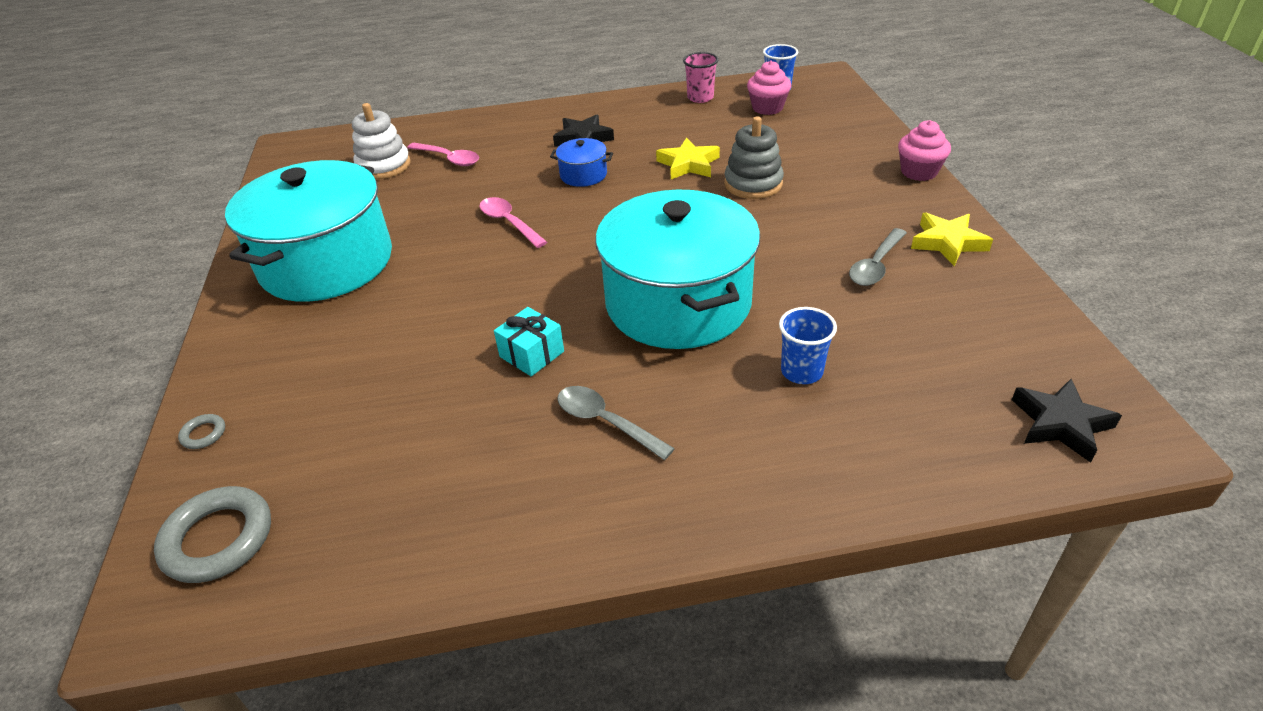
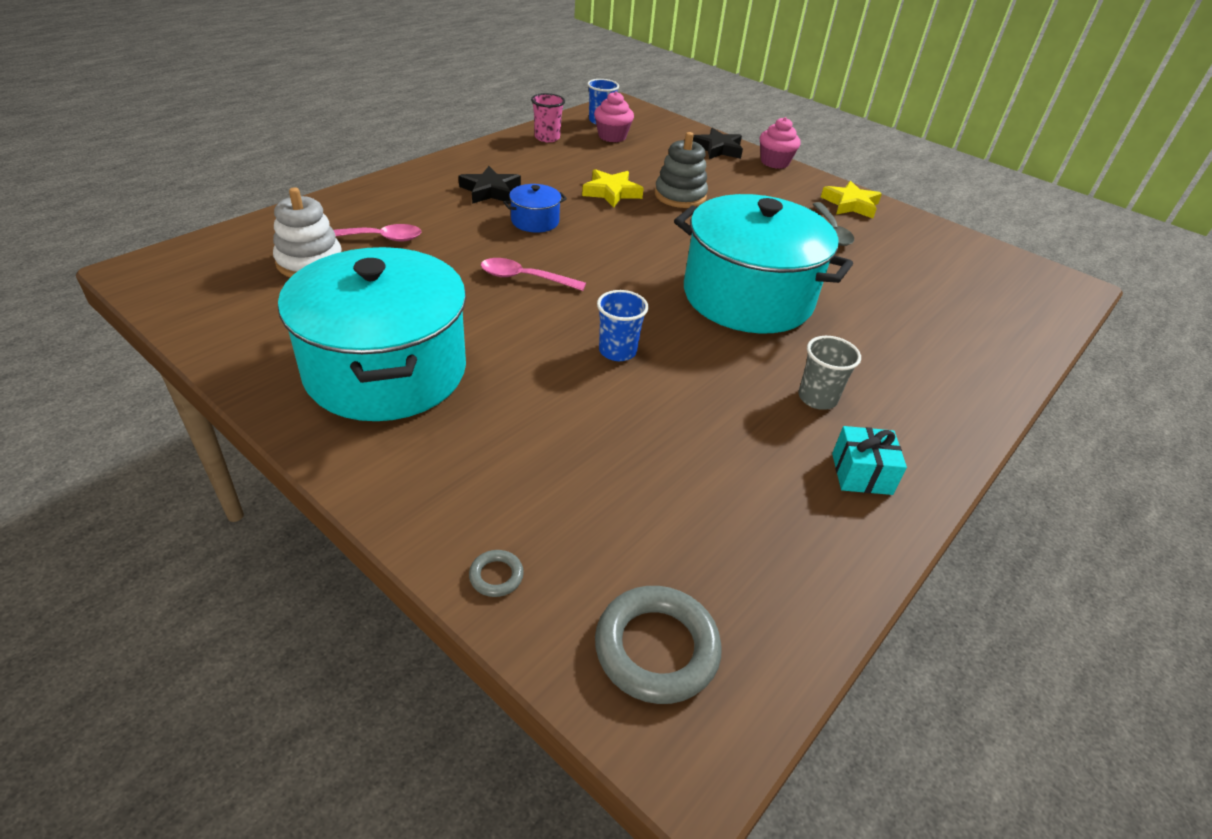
camera: 45 degrees left, 0 degrees up
turquoise gift [494,307,564,376] -> turquoise gift moved to [832,426,907,495]
grey spoon [557,386,675,460] -> grey cup [798,336,861,410]
blue cup [779,307,837,384] -> blue cup moved to [597,290,648,361]
black star [1012,379,1122,463] -> black star moved to [693,128,743,159]

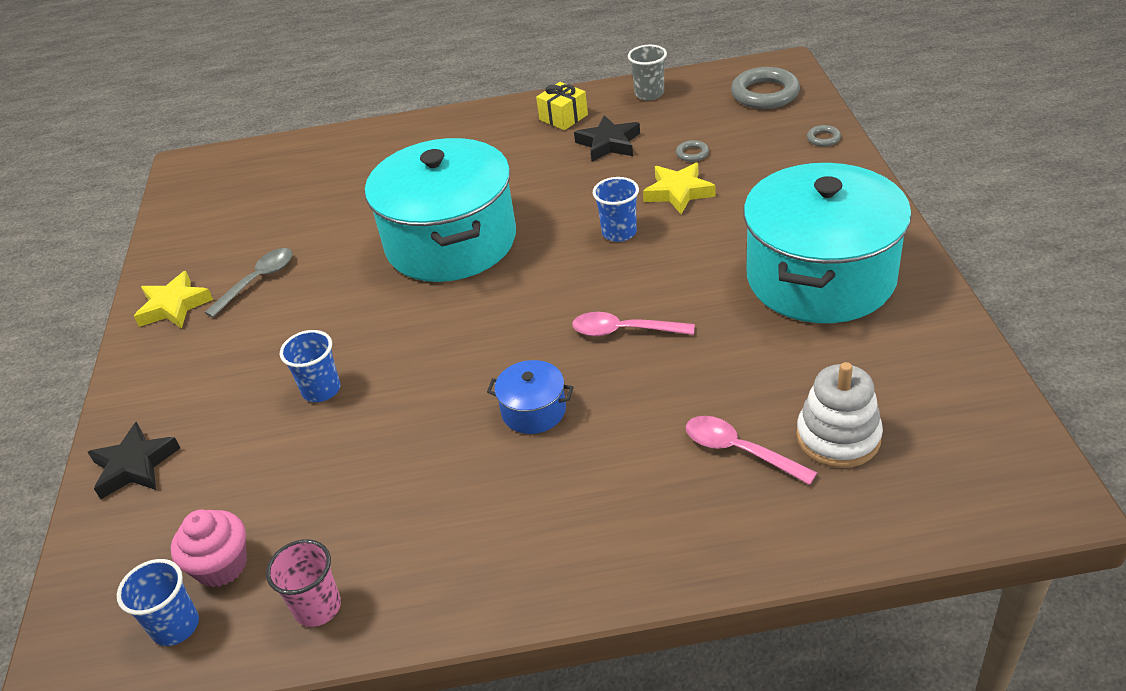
camera: 130 degrees left, 0 degrees up
black star [459,166,521,204] -> black star moved to [574,115,640,162]
pink spoon [481,258,586,291] -> pink spoon turned 135 degrees clockwise [572,312,695,336]
yellow star [582,169,644,207] -> yellow star moved to [643,163,716,214]
grey stacking toy [655,132,708,208] -> blue cup [280,330,340,402]
pink cupcake [760,117,801,169] -> none
grey cup [798,336,861,410] -> grey cup moved to [628,45,667,101]
turquoise gift [832,426,907,495] -> yellow gift [536,82,588,130]
none -> grey ring [676,140,709,162]

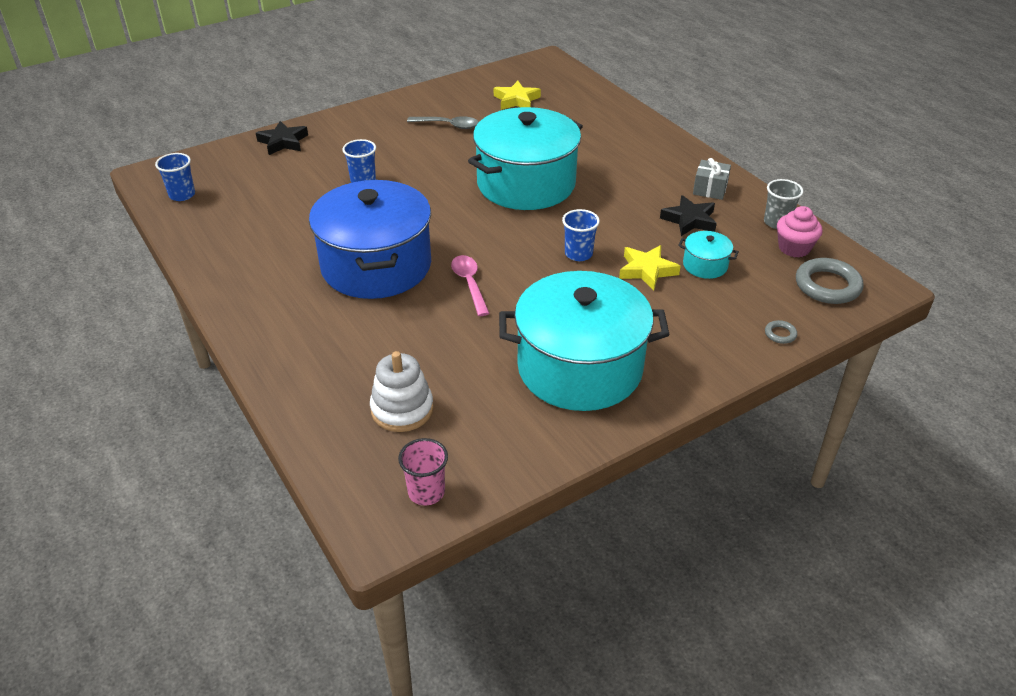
camera: 60 degrees right, 0 degrees up
yellow star [134,271,213,329] -> yellow star moved to [494,81,541,110]
pink cupcake [171,510,247,587] -> pink cupcake moved to [777,206,823,258]
pink cup [266,539,341,627] -> pink cup moved to [398,438,448,505]
blue pot [487,360,574,434] -> blue pot [309,180,431,299], size x2.46
yellow gift [536,82,588,130] -> grey gift [693,158,731,200]
grey ring [676,140,709,162] -> turquoise pot [678,231,739,279]
pink spoon [686,416,818,485] -> none

